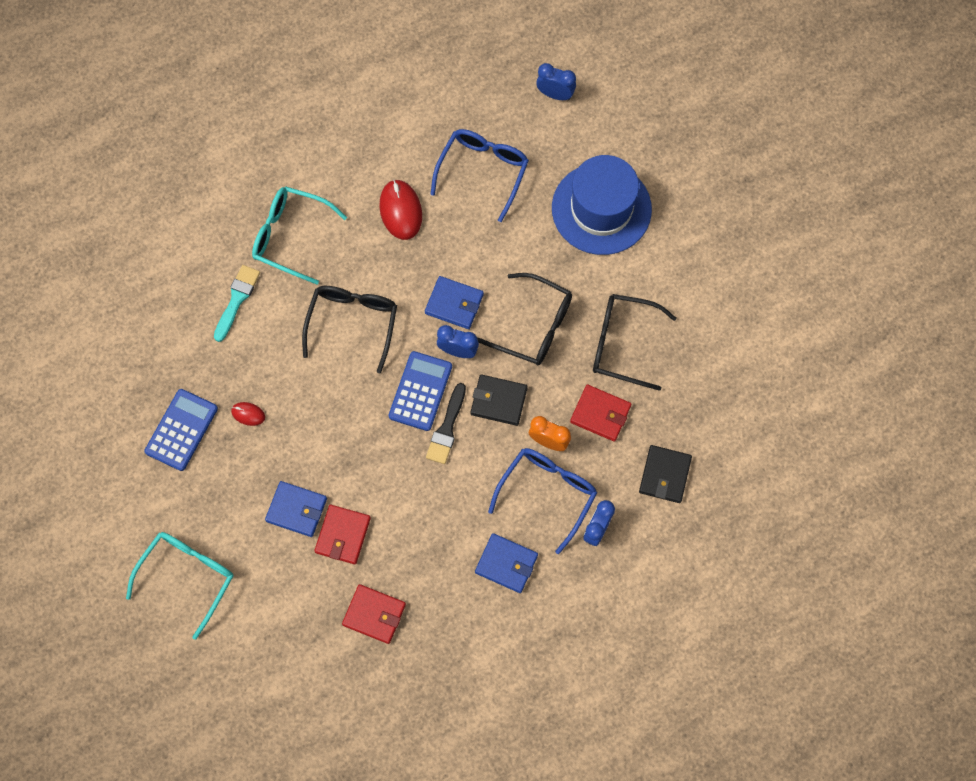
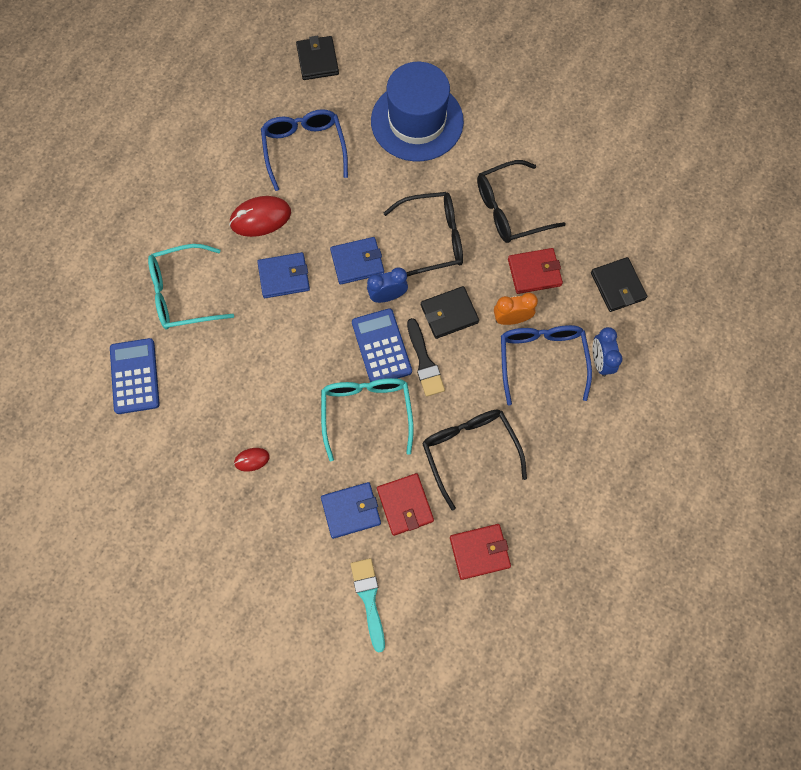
camera: 35 degrees left, 0 degrees up
turquoise glasses [126,532,234,640] -> turquoise glasses moved to [321,378,414,461]
blue calculator [144,389,218,471] -> blue calculator moved to [110,338,160,414]
turquoise brush [214,265,260,342] -> turquoise brush moved to [350,558,385,653]
black glasses [302,286,397,373] -> black glasses moved to [422,409,527,510]
red mouse [379,180,422,240] -> red mouse turned 60 degrees counterclockwise [229,196,291,237]
blue wallet [475,533,538,593] -> blue wallet moved to [257,252,310,298]
blue clock [536,63,576,100] -> black wallet [296,36,339,80]

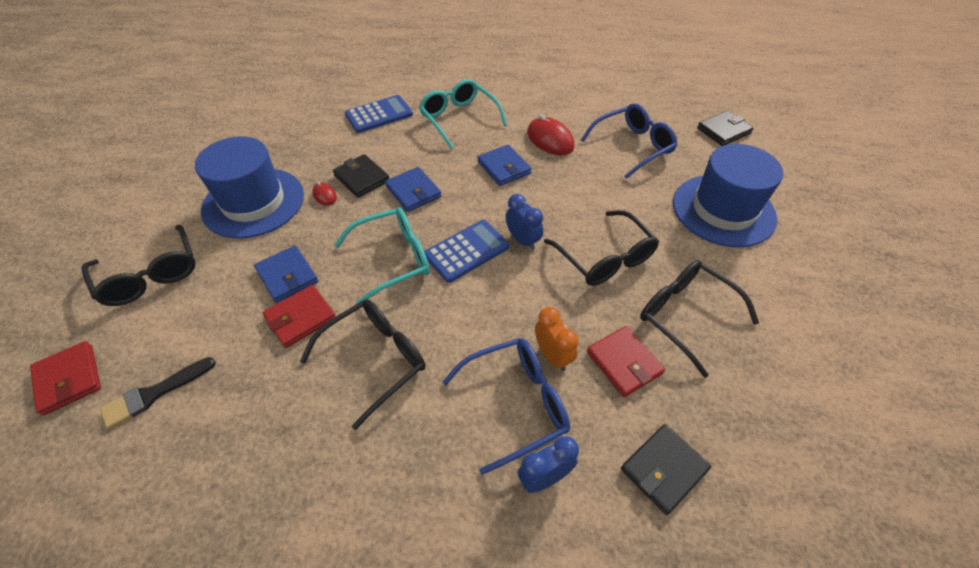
camera: 70 degrees right, 20 degrees down
blue wallet [330,237,384,285] -> blue wallet moved to [385,167,442,212]
turquoise brush [350,558,385,653] -> none
black brush [407,318,445,397] -> black brush moved to [100,357,216,429]
black wallet [421,286,479,339] -> black wallet moved to [333,154,389,198]
red wallet [450,524,511,580] -> red wallet moved to [30,341,101,416]
none -> black glasses [82,224,196,306]
none -> blue hat [195,136,304,239]

